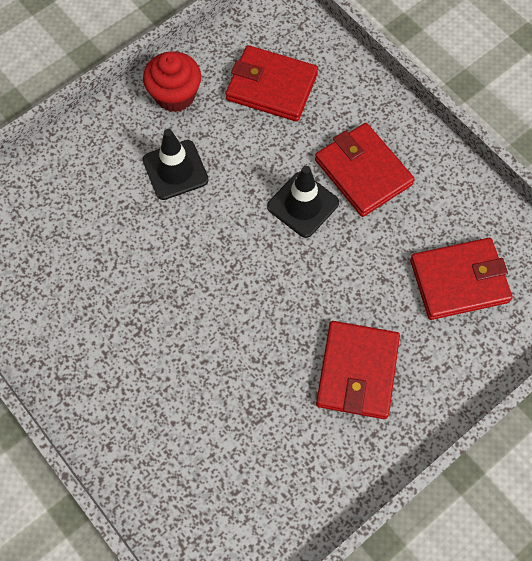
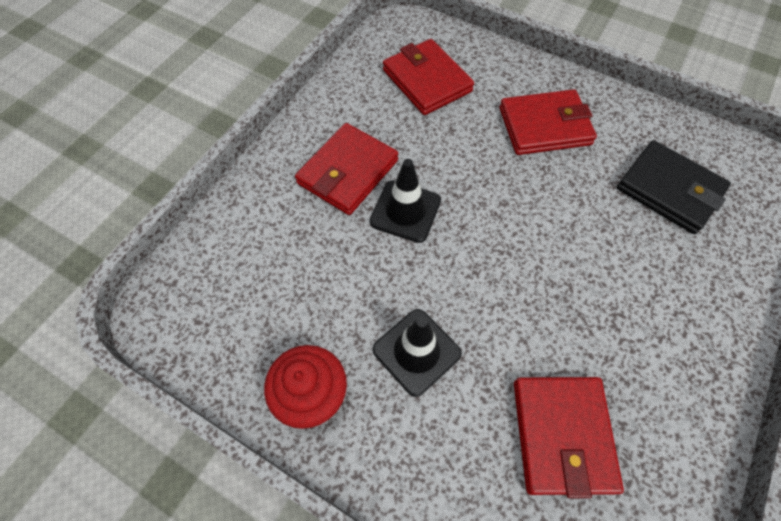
camera: 110 degrees left, 5 degrees down
red wallet [226,45,318,122] -> red wallet moved to [514,377,624,498]
none -> black wallet [617,140,731,234]

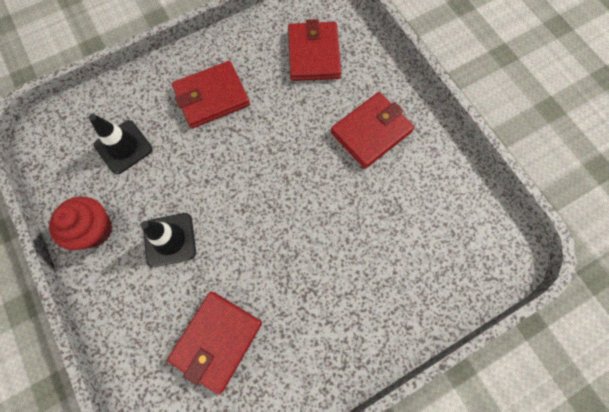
camera: 30 degrees right, 10 degrees up
black traffic cone [370,159,441,243] -> black traffic cone moved to [89,114,152,174]
red wallet [499,89,597,155] -> red wallet turned 60 degrees counterclockwise [331,92,414,169]
black wallet [617,140,731,234] -> none

